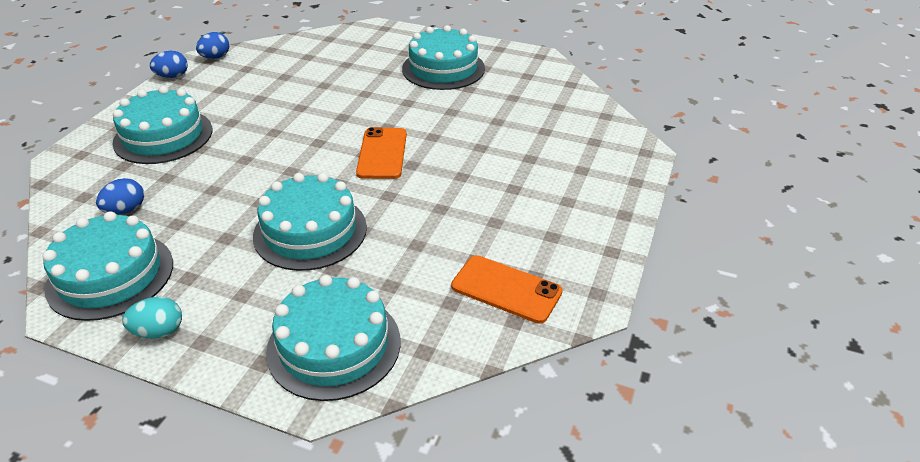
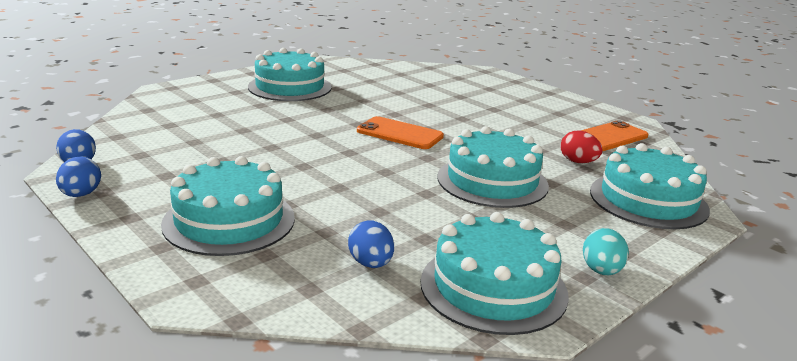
camera: 65 degrees left, 15 degrees down
none -> red egg [560,131,602,163]

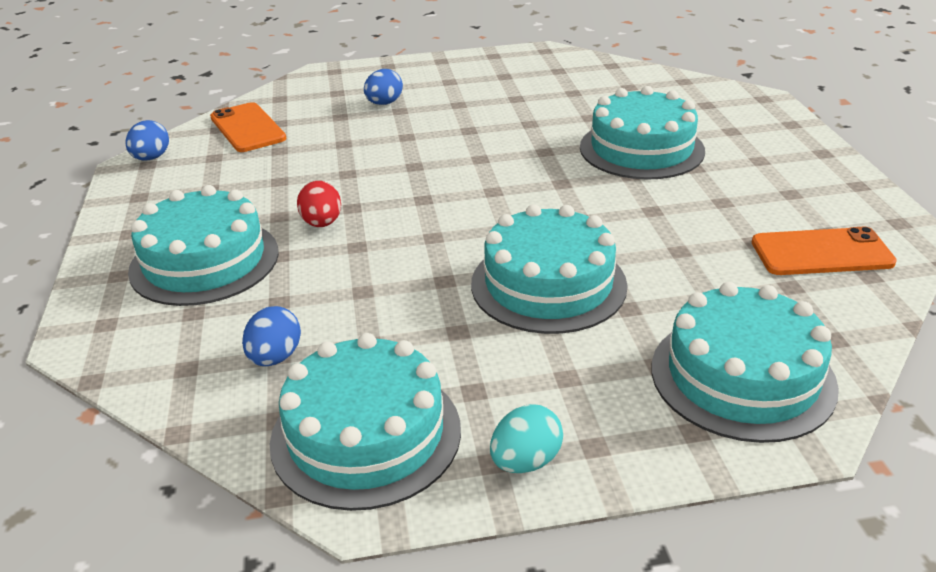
camera: 35 degrees right, 10 degrees up
blue egg [56,156,101,197] -> blue egg moved to [364,69,403,105]
turquoise cake [248,48,332,101] -> turquoise cake moved to [580,86,705,180]
orange phone [357,116,444,149] -> orange phone moved to [210,102,287,152]
red egg [560,131,602,163] -> red egg moved to [297,181,341,227]

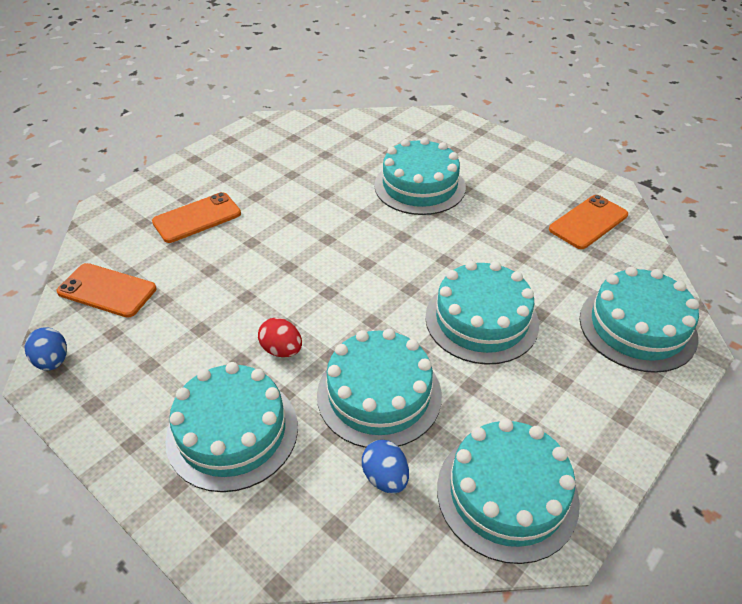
camera: 40 degrees left, 10 degrees up
blue egg [364,69,403,105] -> orange phone [152,192,241,243]
turquoise egg [490,404,563,473] -> none
none -> turquoise cake [317,329,442,448]

